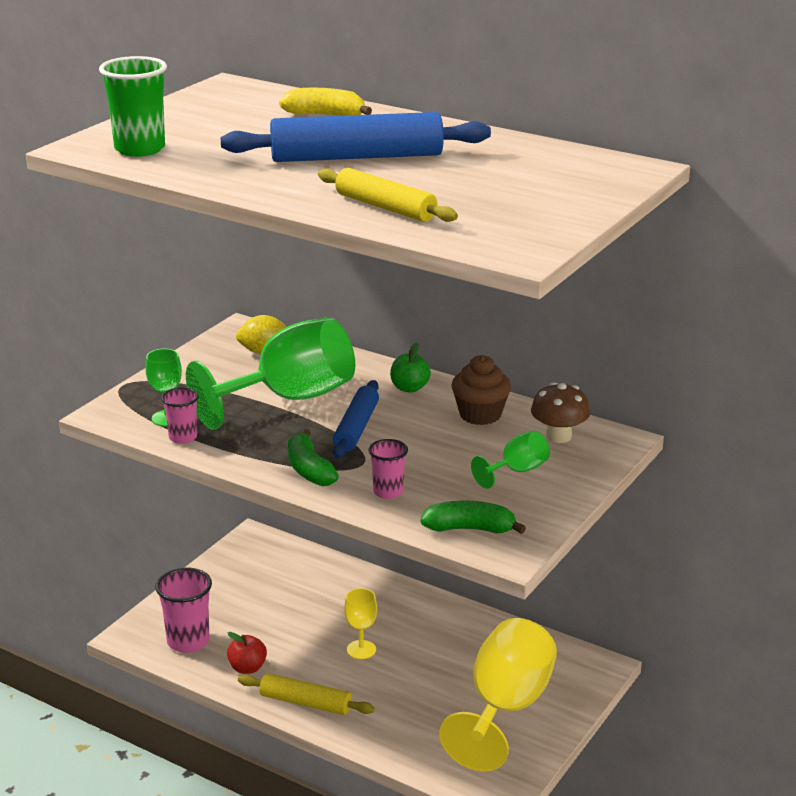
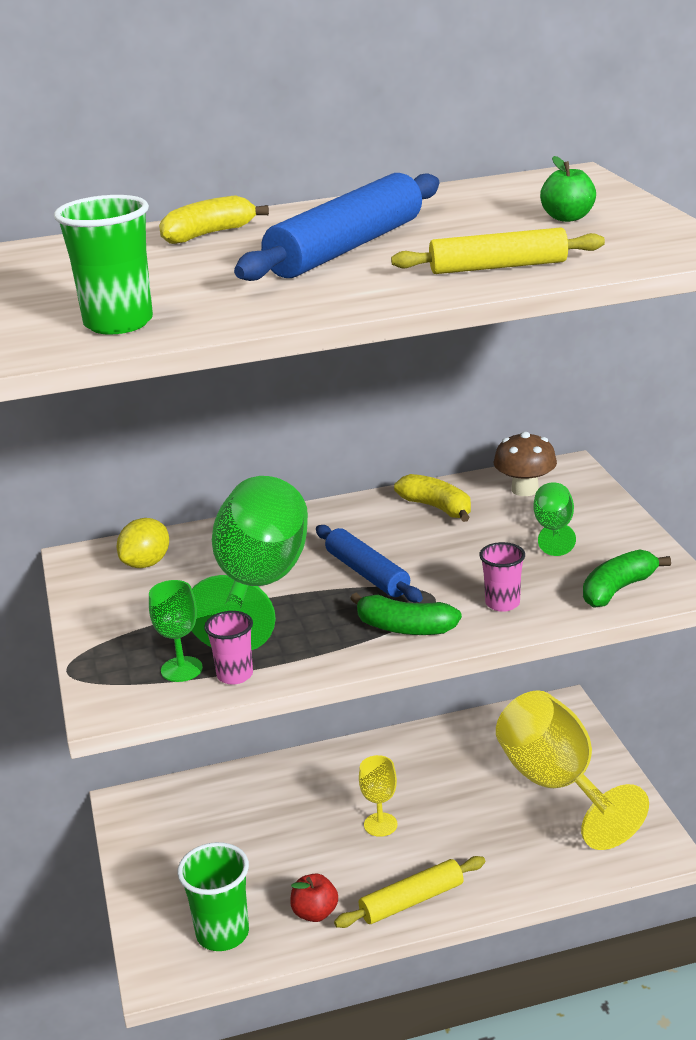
camera: 45 degrees left, 0 degrees up
pink cup [155,567,212,653] -> green cup [177,842,249,951]
green apple [390,343,431,393] -> green apple moved to [540,156,596,222]
brown cupcake [451,355,511,425] -> yellow banana [394,474,471,522]

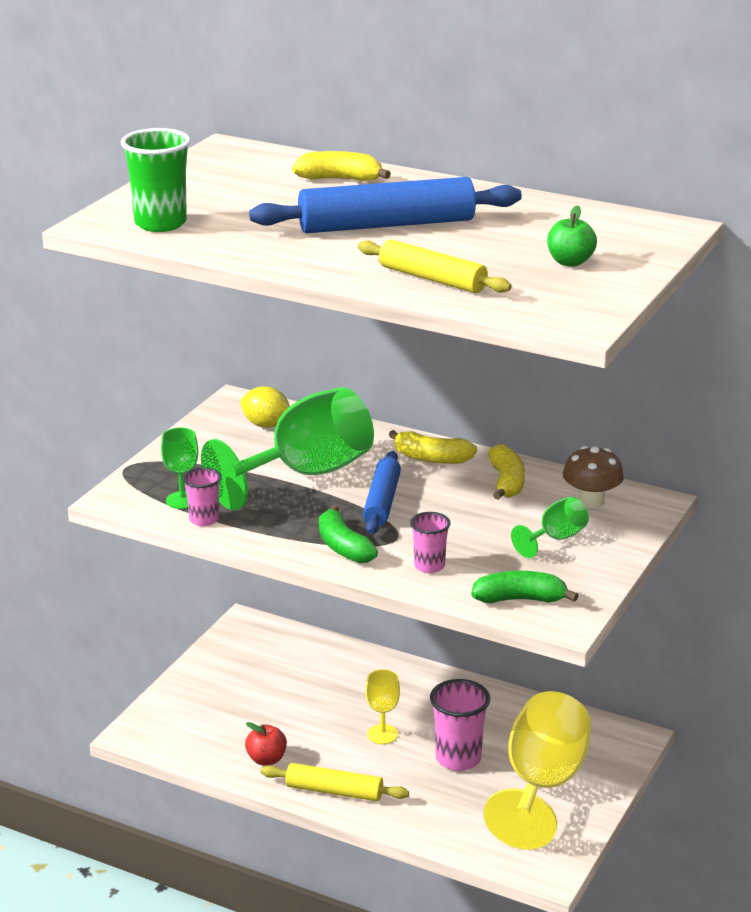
camera: 40 degrees right, 0 degrees up
yellow lemon [117,518,169,568] -> yellow lemon turned 45 degrees clockwise [240,386,290,428]
green cup [177,842,249,951] -> none
none -> yellow banana [389,430,477,464]
none -> pink cup [430,679,490,771]

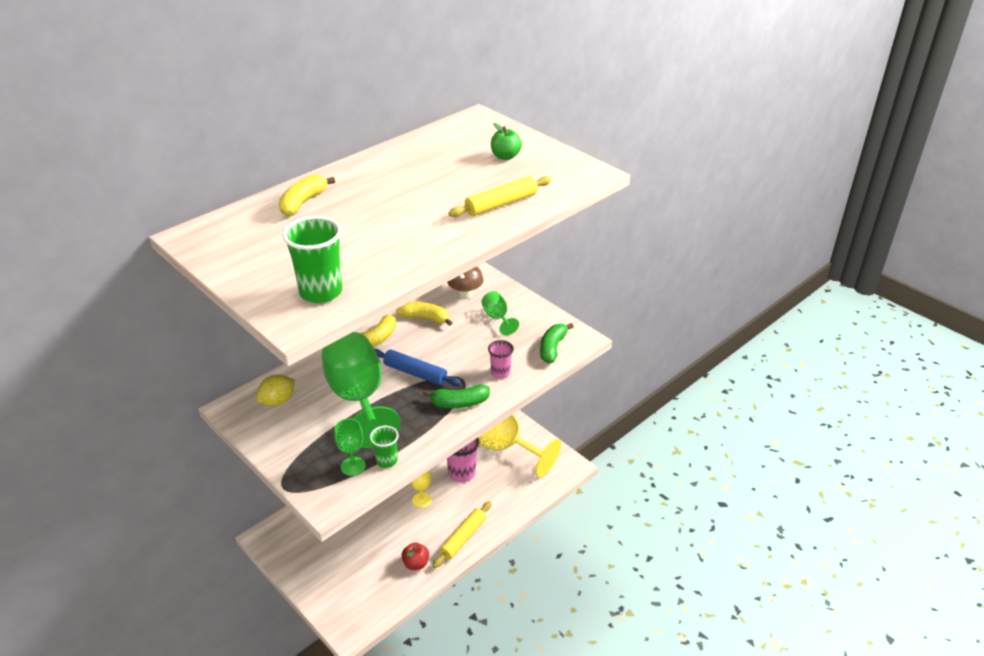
camera: 70 degrees left, 10 degrees up
pink cup [183,467,221,526] -> green cup [370,426,399,468]
blue rolling pin [249,177,522,233] -> none

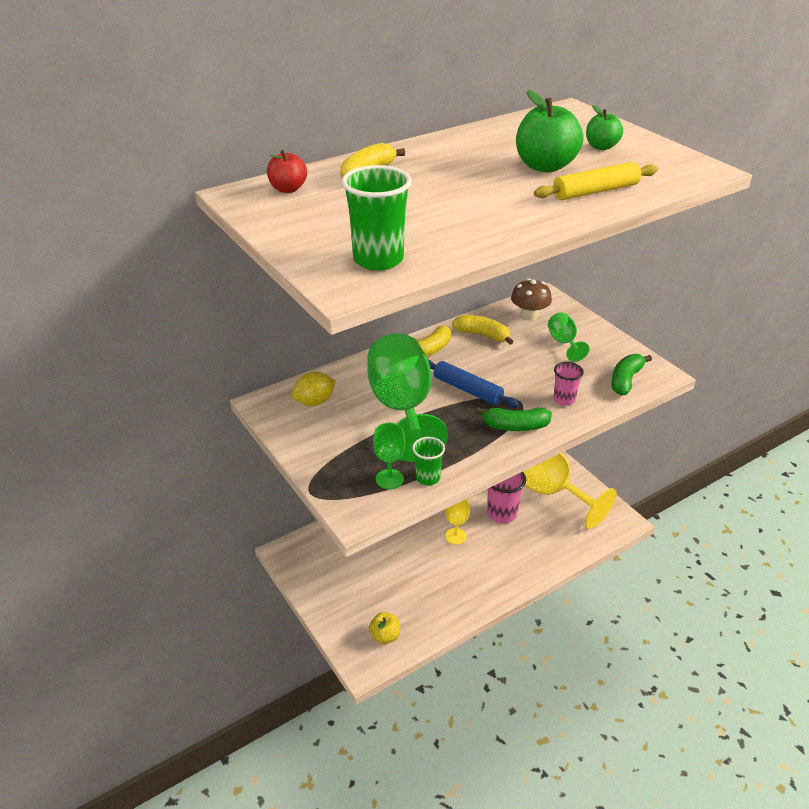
camera: 10 degrees right, 0 degrees up
red apple [402,543,429,570] -> red apple moved to [267,150,307,193]
yellow rolling pin [433,501,492,568] -> none
none -> yellow apple [369,612,400,644]
none -> green apple [516,90,584,172]

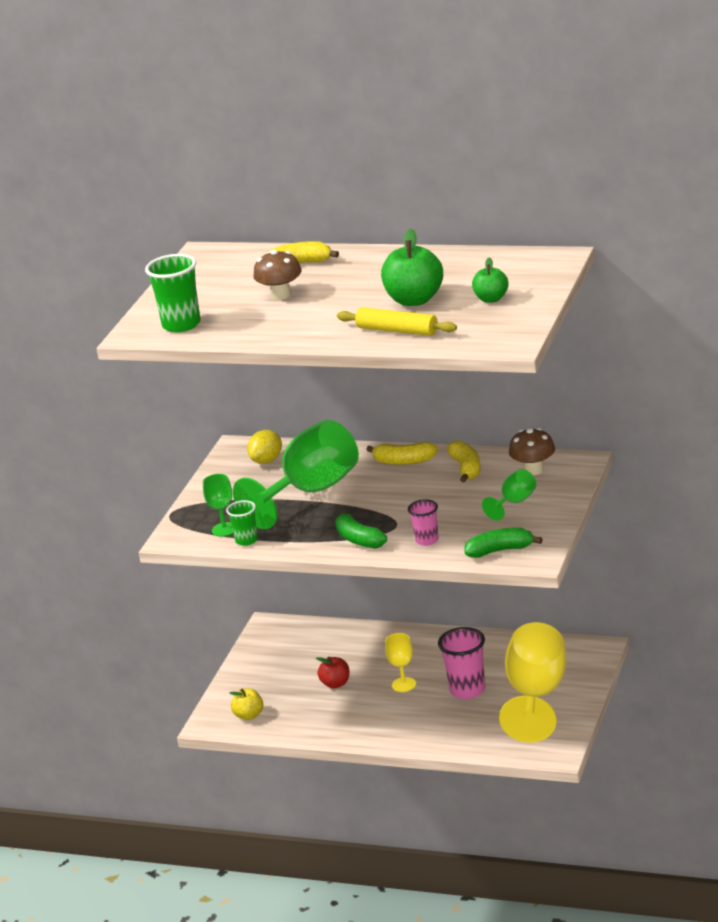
camera: 55 degrees right, 10 degrees down
red apple [267,150,307,193] -> red apple moved to [316,656,349,688]
yellow lemon [292,372,336,406] -> yellow lemon turned 75 degrees counterclockwise [247,430,282,464]
blue rolling pin [428,359,520,408] -> none
none -> brown mushroom [254,250,302,300]

